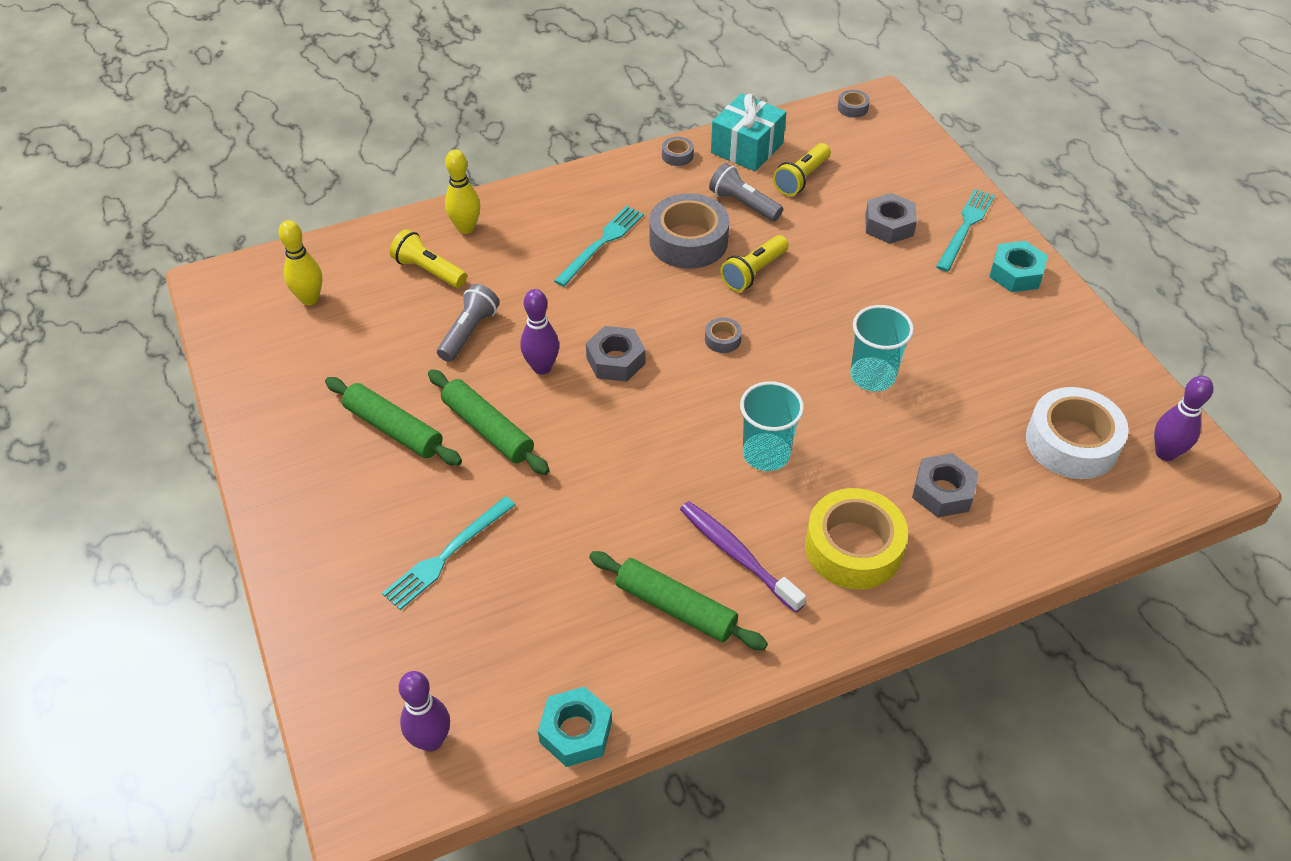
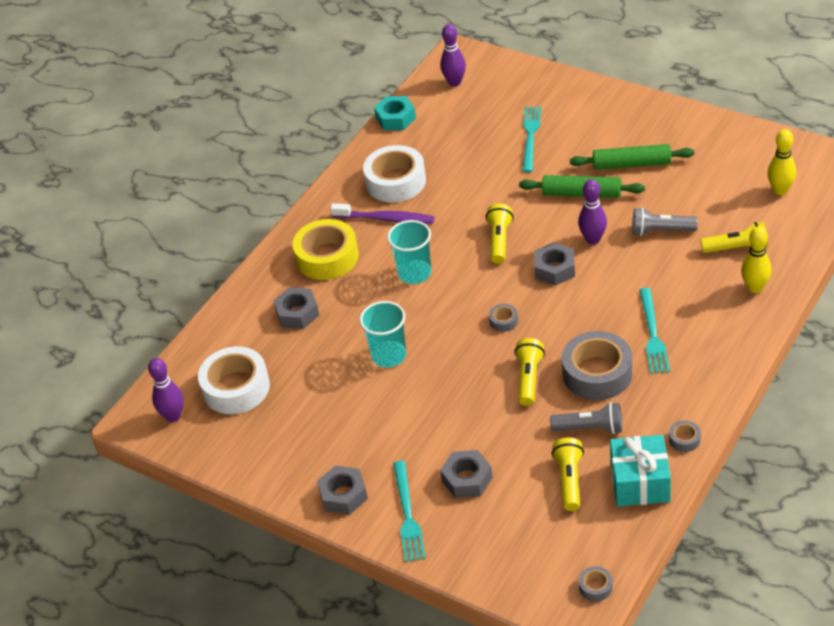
camera: 150 degrees right, 5 degrees down
grey flashlight [437,284,500,362] -> grey flashlight turned 105 degrees clockwise [632,208,698,236]
green rolling pin [589,551,768,650] -> white tape [363,145,426,202]
turquoise nut [989,241,1048,292] -> grey nut [317,465,368,515]
none -> yellow flashlight [485,203,514,264]

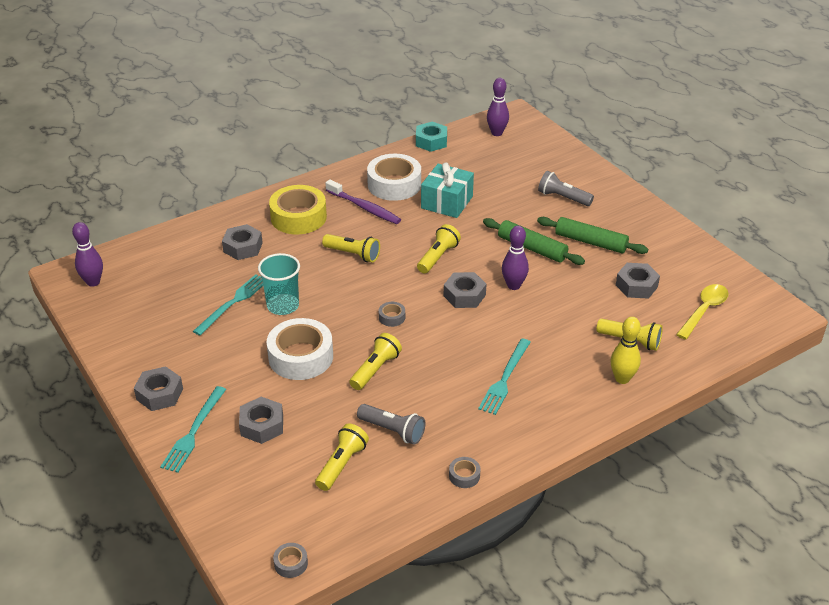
camera: 20 degrees right, 5 degrees down
white tape [198,347,270,414] -> white tape moved to [267,318,333,380]
turquoise cup [387,220,431,284] -> yellow flashlight [322,234,380,262]
turquoise fork [522,107,541,172] -> turquoise fork moved to [193,274,263,335]
grey tape [562,331,632,400] -> none
turquoise gift [610,435,671,506] -> turquoise gift moved to [421,163,474,218]
grey flashlight [632,208,698,236] -> grey flashlight moved to [538,171,594,206]
yellow bowling pin [767,129,796,195] -> yellow spoon [676,284,729,340]
none -> grey nut [616,263,660,299]

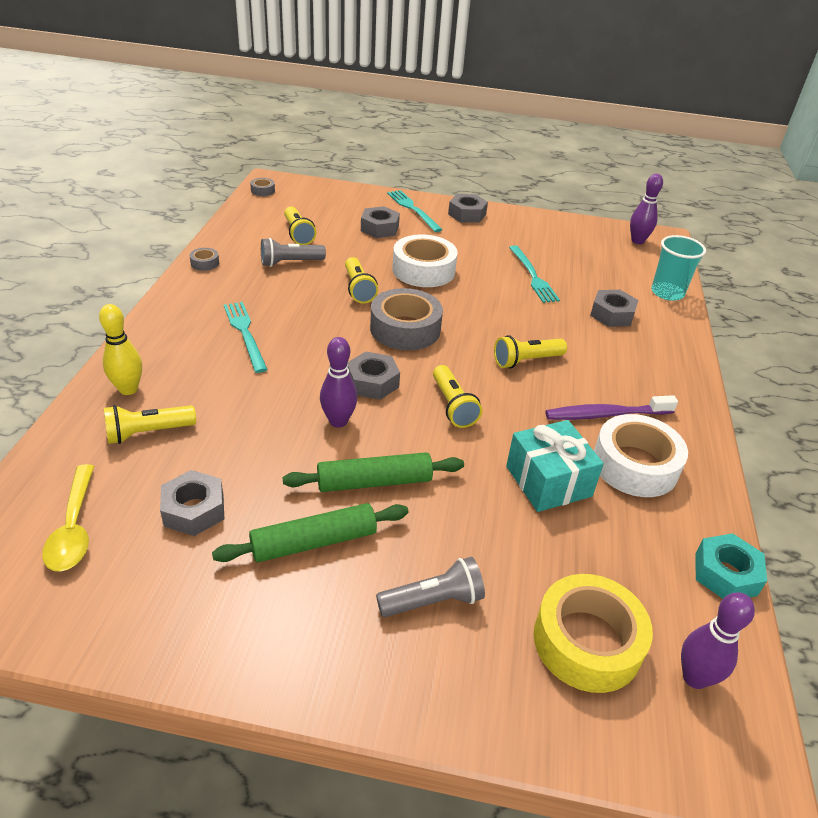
camera: 130 degrees right, 0 degrees up
turquoise cup [258,253,300,315] -> turquoise cup moved to [651,235,706,301]
yellow tape [269,185,327,234] -> yellow tape moved to [534,574,653,693]
grey tape [379,302,405,327] -> grey tape [370,288,443,350], size x2.32

